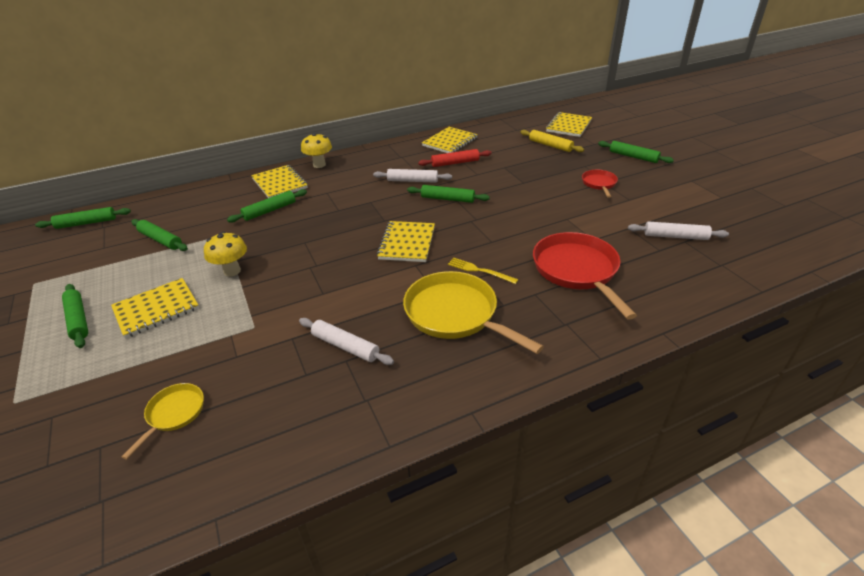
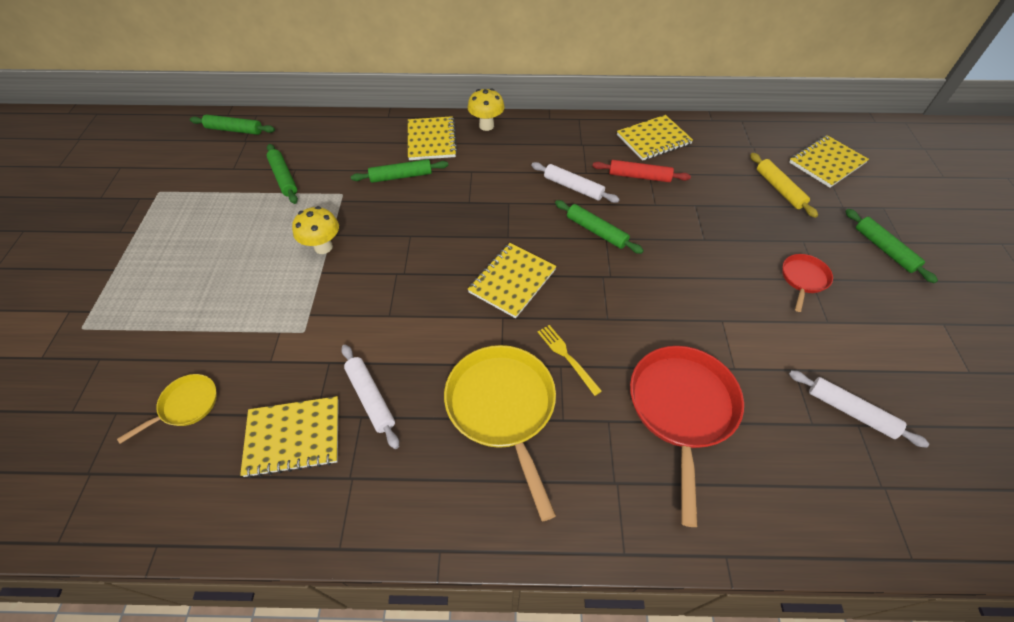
camera: 25 degrees right, 15 degrees up
green rolling pin [62,284,88,348] -> none
yellow notebook [111,278,199,338] -> yellow notebook moved to [240,396,339,478]

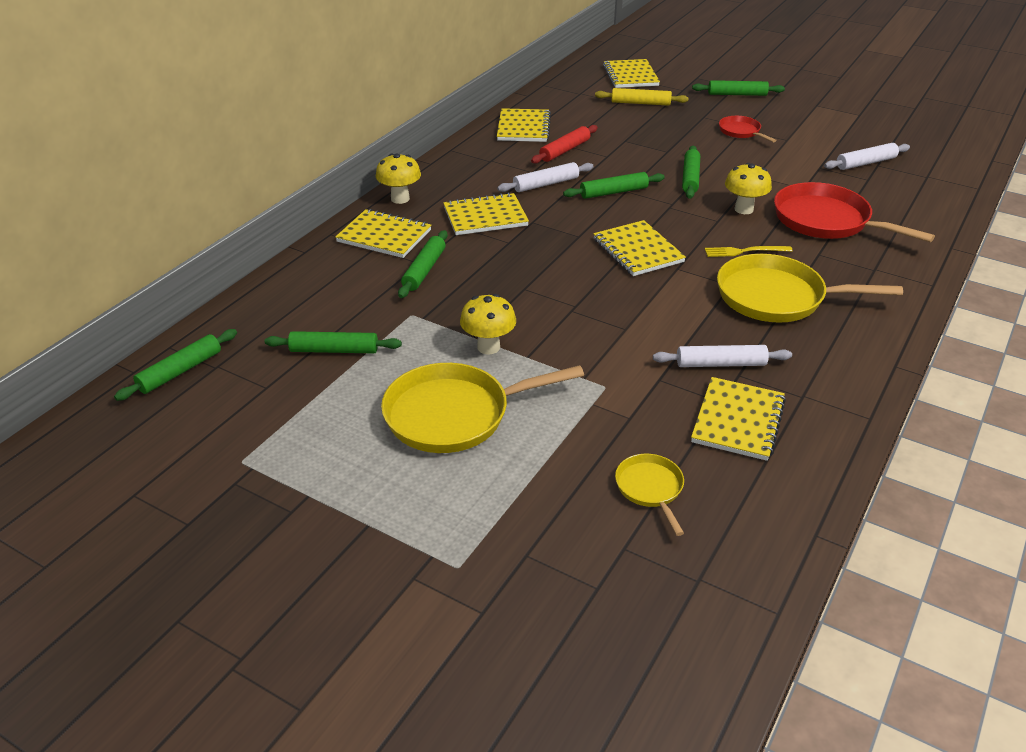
camera: 60 degrees left, 15 degrees down
none -> yellow pan [381,363,584,453]
none -> yellow notebook [443,192,529,235]
none -> green rolling pin [682,146,700,199]
none -> yellow mushroom [725,163,772,214]

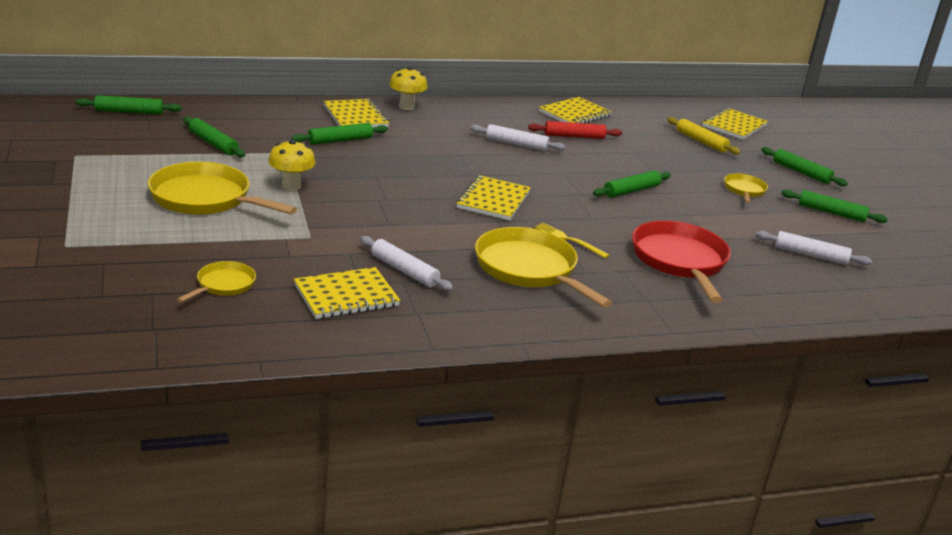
camera: 40 degrees right, 10 degrees down
yellow notebook [443,192,529,235] -> none
green rolling pin [563,172,665,199] -> green rolling pin moved to [781,189,888,223]
red pan [719,116,776,142] -> yellow pan [724,174,768,203]
yellow mushroom [725,163,772,214] -> none

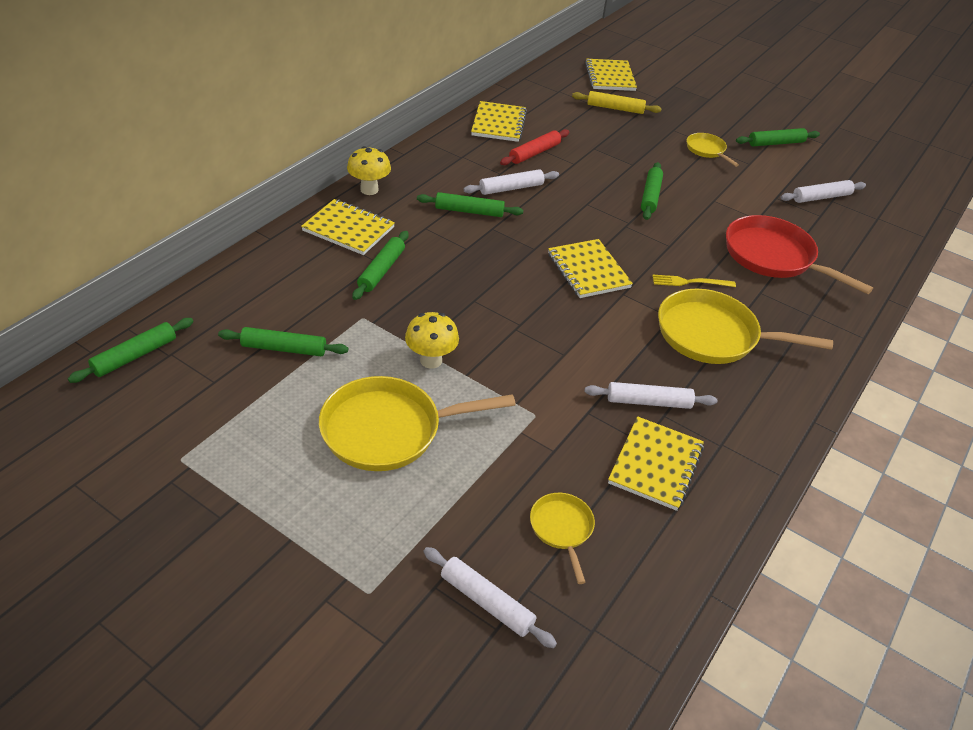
camera: 40 degrees left, 15 degrees up
green rolling pin [761,147,848,186] -> green rolling pin moved to [417,192,523,217]
none -> white rolling pin [424,547,557,648]

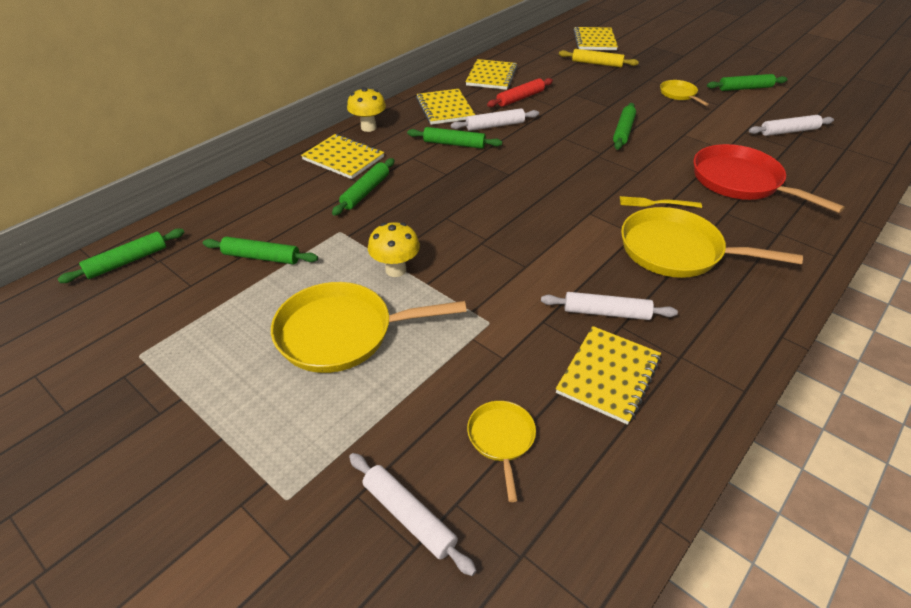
camera: 10 degrees right, 0 degrees up
yellow notebook [548,239,633,298] -> yellow notebook moved to [416,89,475,125]

